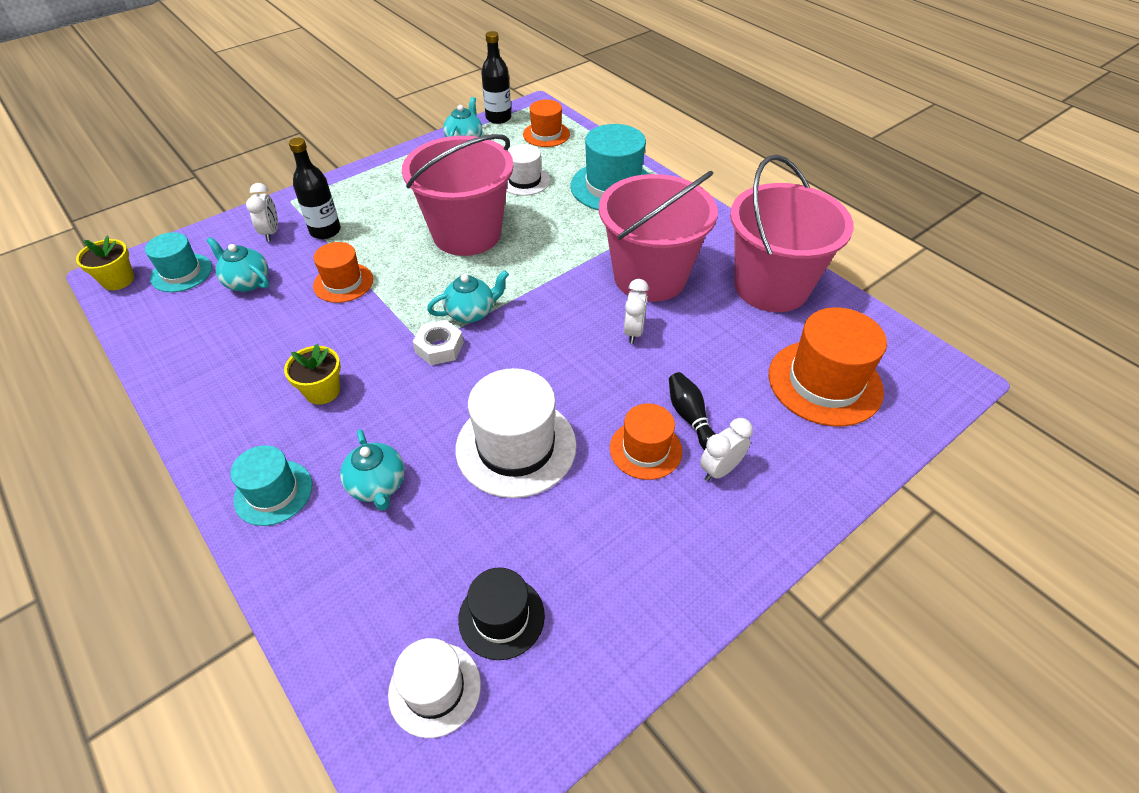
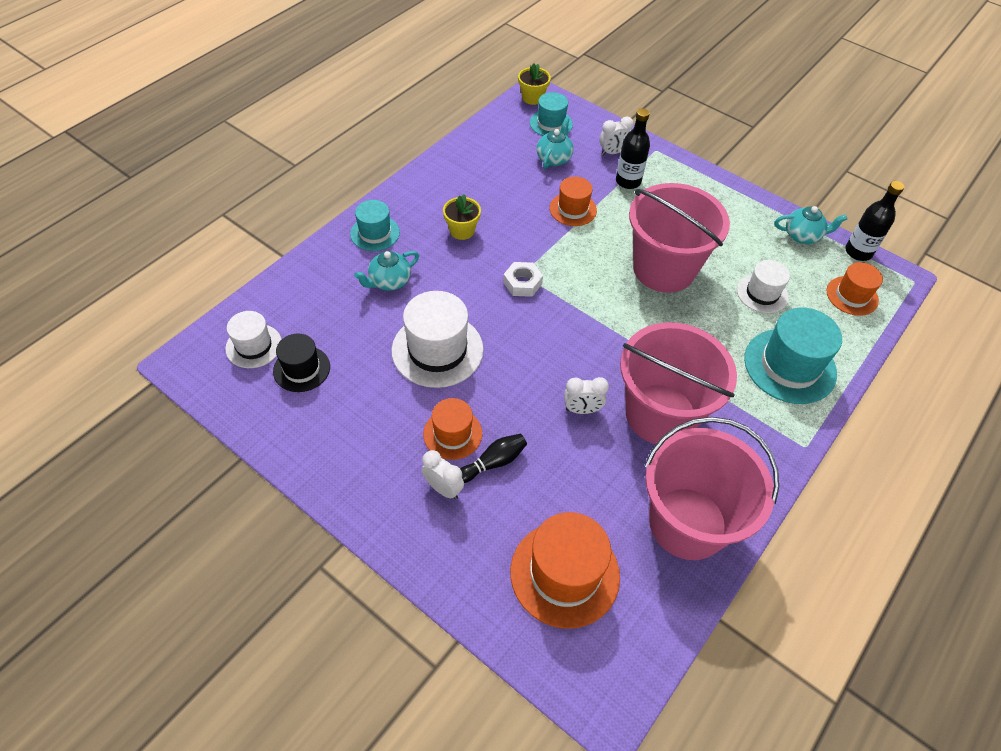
camera: 75 degrees right, 5 degrees up
turquoise teapot [427,270,509,323] -> none

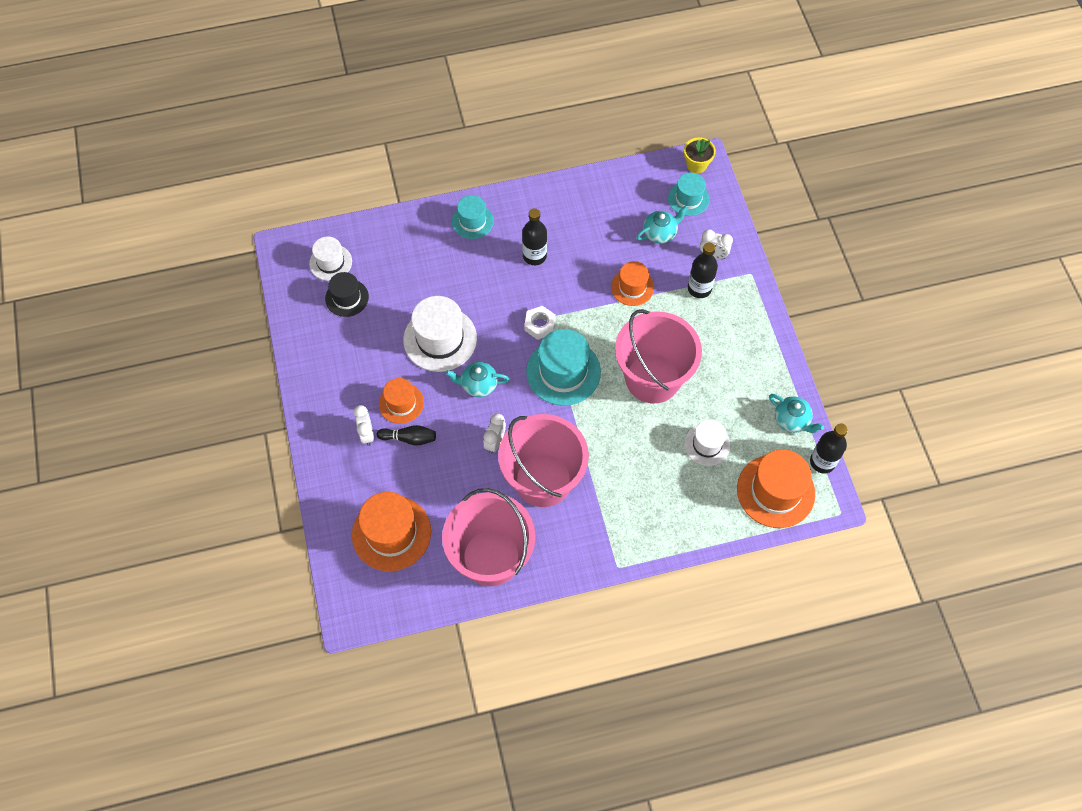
camera: 40 degrees right, 10 degrees up
turquoise teapot [354,251,419,291] -> turquoise teapot moved to [446,362,509,397]
yellow flower pot [443,194,481,240] -> black bottle [522,208,547,265]
white clock [564,377,609,414] -> white clock turned 75 degrees clockwise [483,414,506,454]
turquoise hat [744,307,842,404] -> turquoise hat moved to [526,329,601,406]
orange hat [827,262,883,316] -> orange hat [737,449,815,528], size x1.67

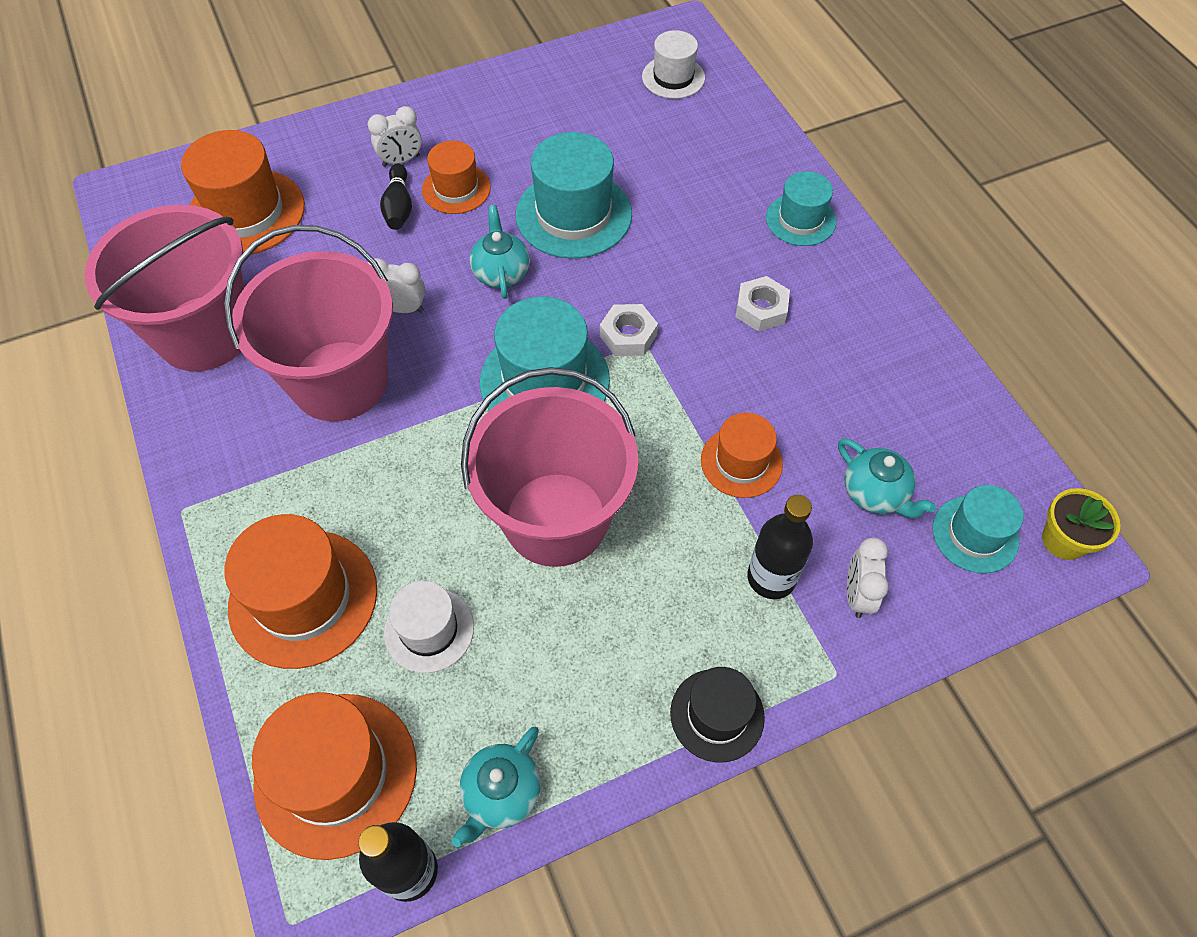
camera: 80 degrees right, 5 degrees down
black hat [325,272,369,317] -> black hat moved to [670,667,765,763]
white hat [403,296,477,372] -> turquoise hat [516,132,632,259]
black bottle [522,208,547,265] -> white nut [735,276,790,332]
none -> orange hat [224,514,377,669]

